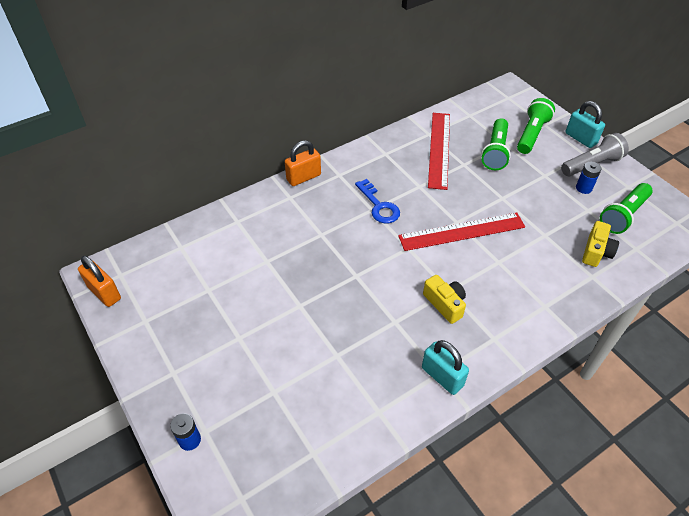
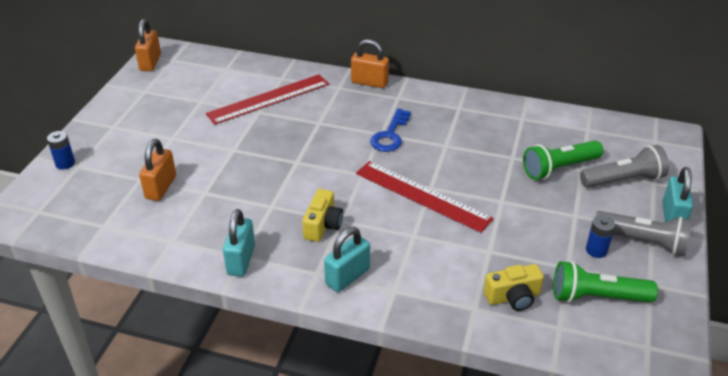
camera: 50 degrees right, 10 degrees down
red ruler [428,113,450,190] -> red ruler moved to [206,74,329,125]
green flashlight [517,98,555,154] -> grey flashlight [580,145,669,188]
none -> orange padlock [139,139,176,201]
none -> turquoise padlock [324,227,370,292]

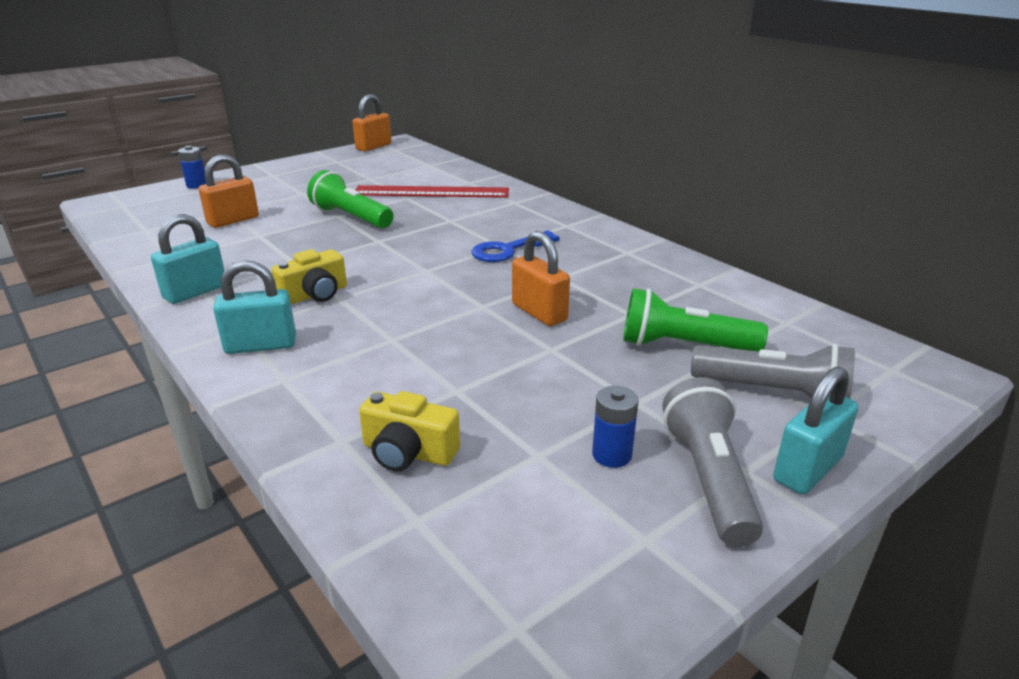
camera: 35 degrees right, 10 degrees down
orange padlock [351,39,389,88] -> orange padlock moved to [512,231,570,326]
red ruler [356,161,494,233] -> none
green flashlight [553,261,658,303] -> green flashlight moved to [307,170,393,228]
grey flashlight [595,211,692,256] -> grey flashlight turned 150 degrees counterclockwise [663,377,763,547]

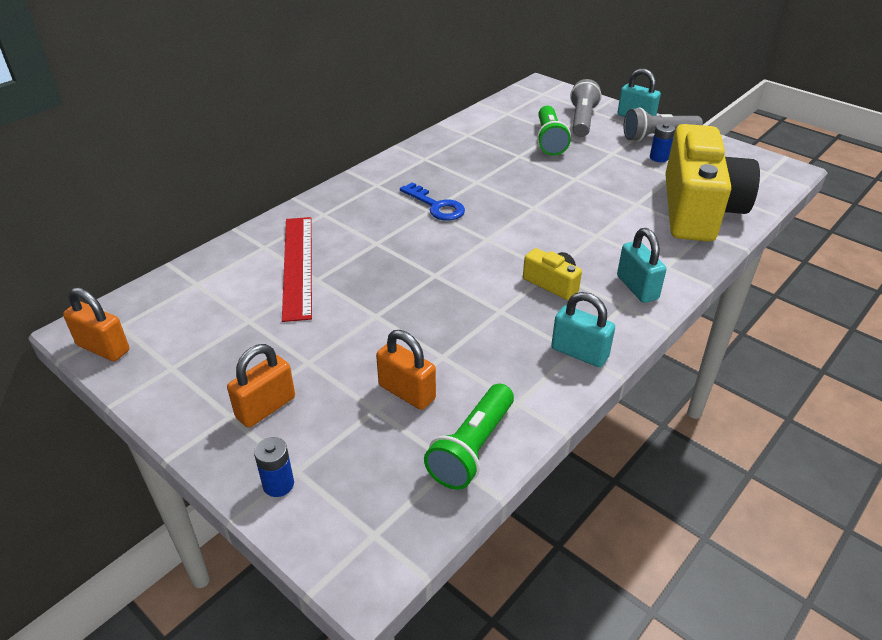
camera: 100 degrees left, 10 degrees up
green flashlight [307,170,393,228] -> green flashlight moved to [424,384,514,490]
yellow camera [359,391,460,472] -> yellow camera [665,124,760,242], size x2.42
orange padlock [512,231,570,326] -> orange padlock moved to [227,344,295,428]

